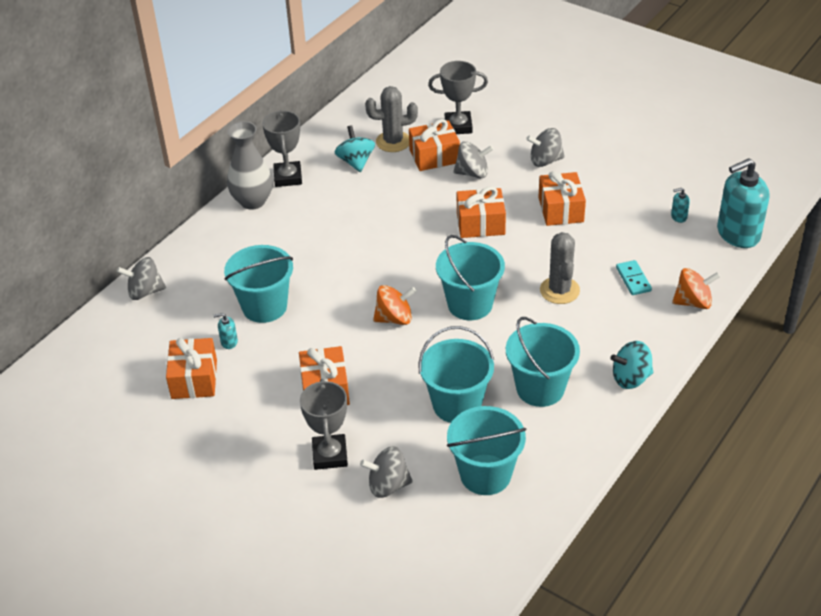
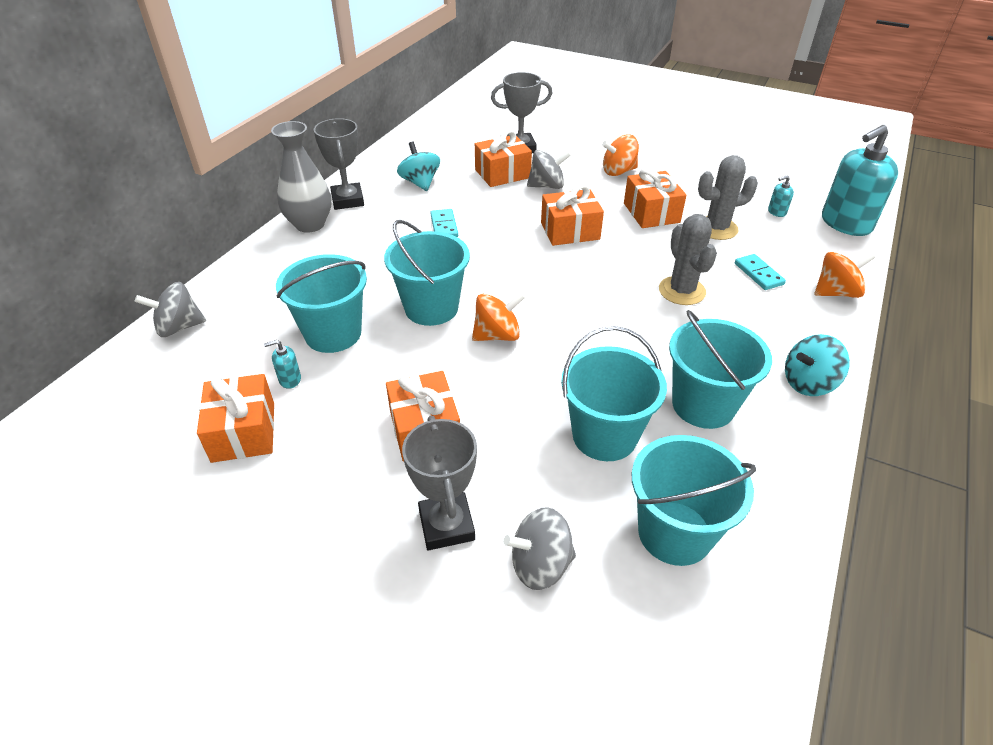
camera: 10 degrees left, 0 degrees up
grey cactus [365,86,418,152] -> grey cactus moved to [698,155,758,240]
turquoise bucket [436,235,505,320] -> turquoise bucket moved to [384,220,470,326]
grey spinning top [526,128,565,167] -> orange spinning top [602,134,639,176]
none -> turquoise domino [430,209,458,237]

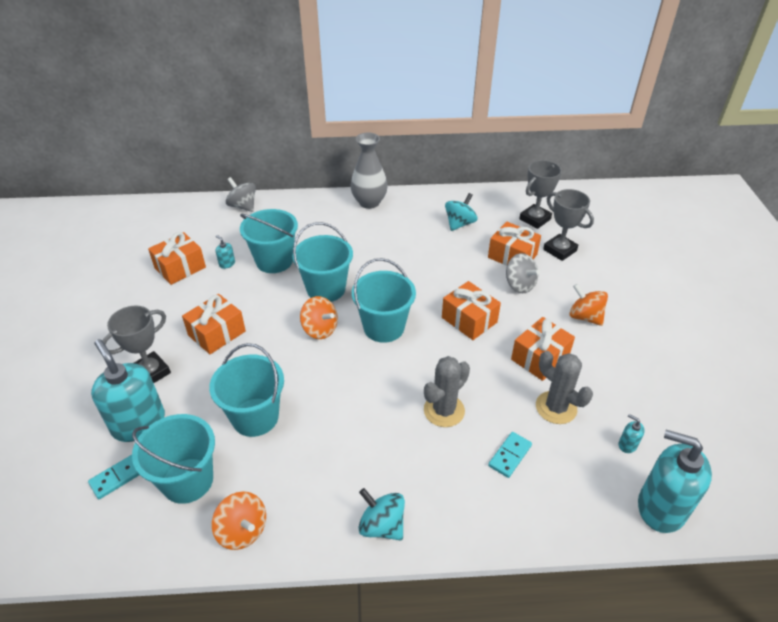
camera: 60 degrees right, 0 degrees up
grey trophy [314,118,364,210] -> grey trophy moved to [519,160,562,229]
turquoise domino [430,209,458,237] -> turquoise domino moved to [88,455,139,499]
grey spinning top [503,507,576,590] -> turquoise soap dispenser [91,339,165,442]
turquoise bucket [669,310,772,429] -> turquoise bucket moved to [352,258,416,343]
orange spinning top [815,252,875,298] -> orange spinning top moved to [212,491,266,550]

